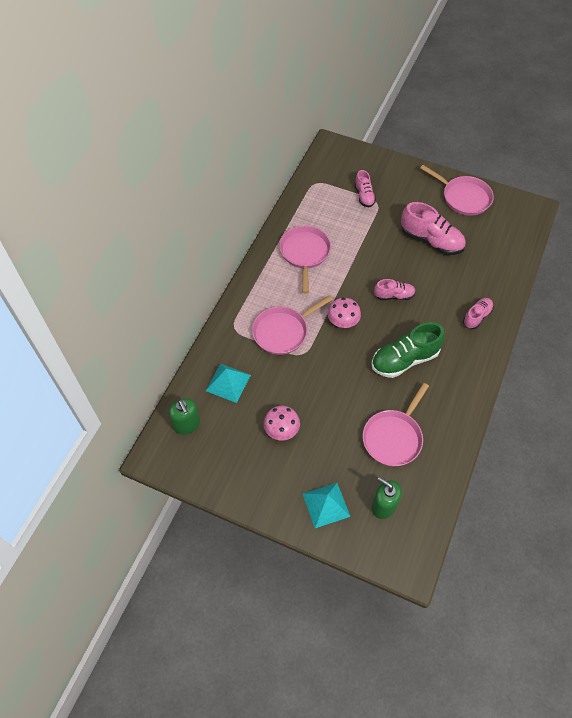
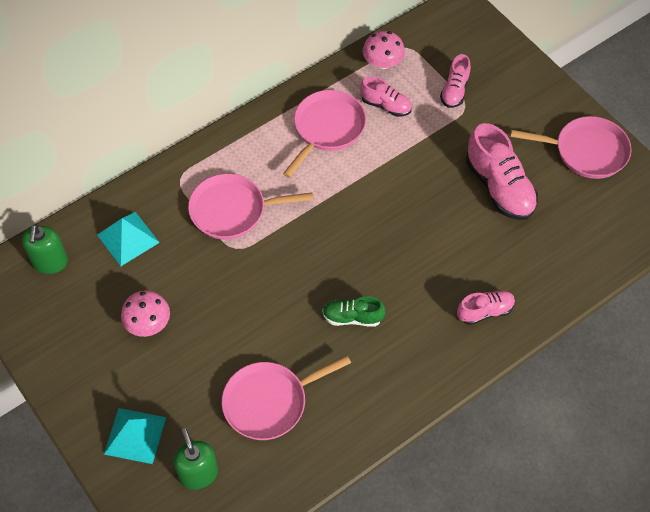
camera: 30 degrees right, 0 degrees up
pink mushroom [328,298,361,328] -> pink mushroom moved to [363,31,405,69]
green shoe [371,322,445,378] -> green shoe [322,296,386,327], size x0.57
pink shoe [374,279,416,300] -> pink shoe moved to [360,77,412,117]
pink pan [420,165,494,216] -> pink pan turned 60 degrees counterclockwise [510,116,632,179]

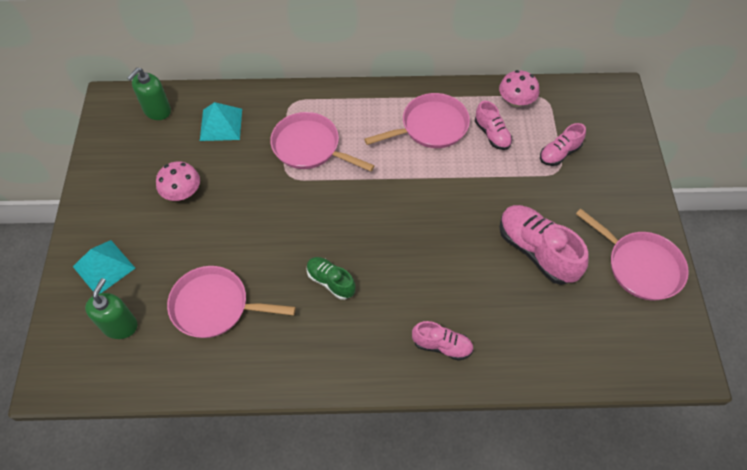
camera: 35 degrees right, 0 degrees up
pink shoe [466,123,538,220] -> pink shoe turned 135 degrees clockwise [500,205,589,285]

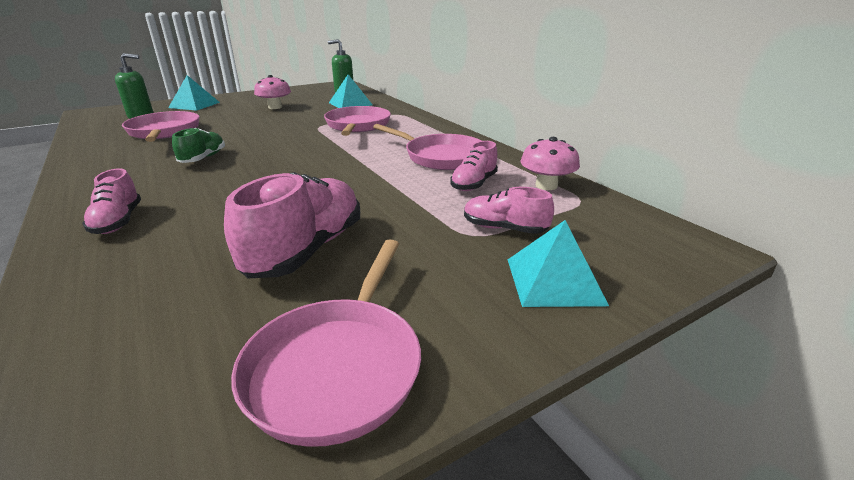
camera: 60 degrees right, 30 degrees down
none -> turquoise pyramid [508,220,609,307]

